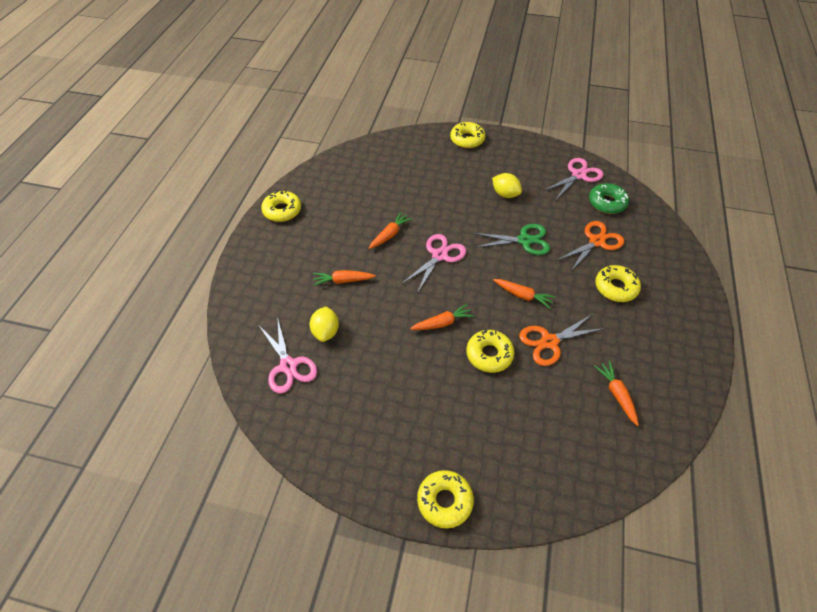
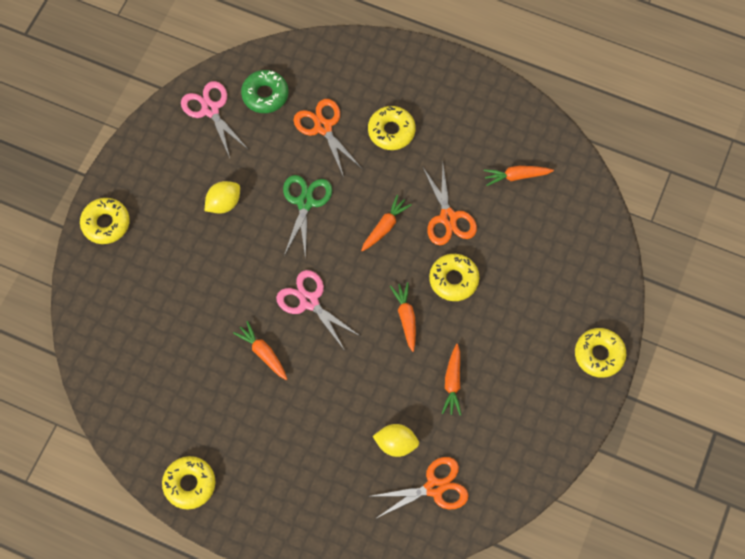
camera: 80 degrees left, 15 degrees up
pink scissors [259,317,317,393] -> orange scissors [368,457,469,519]
orange carrot [313,270,376,286] -> orange carrot moved to [442,344,461,415]

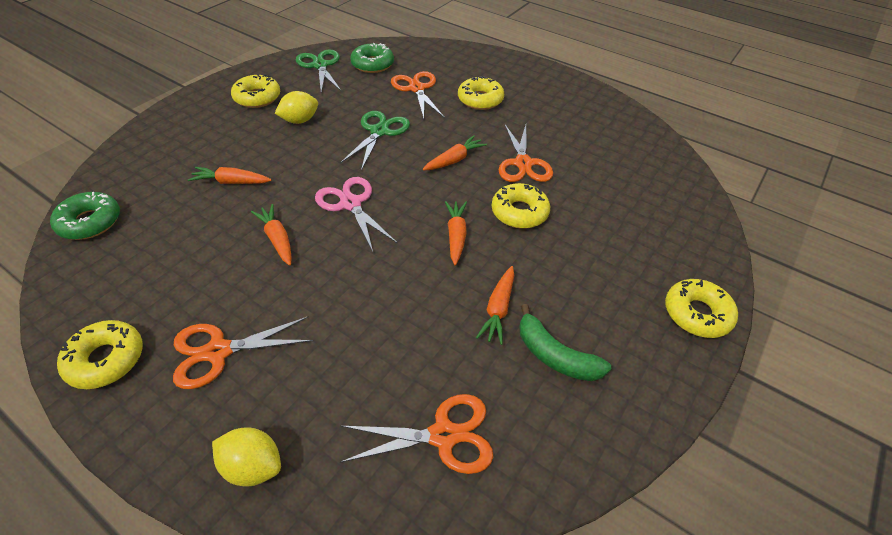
camera: 10 degrees right, 20 degrees down
yellow donut [80,198,130,244] -> yellow donut moved to [231,74,280,108]
pink scissors [181,81,249,158] -> green scissors [296,49,342,92]
yellow lemon [373,424,419,457] -> yellow lemon moved to [212,427,281,486]
orange carrot [484,166,554,186] -> orange carrot moved to [188,167,272,184]
none -> green donut [50,192,120,240]
none -> orange scissors [173,316,313,389]
none -> green banana [519,304,611,381]

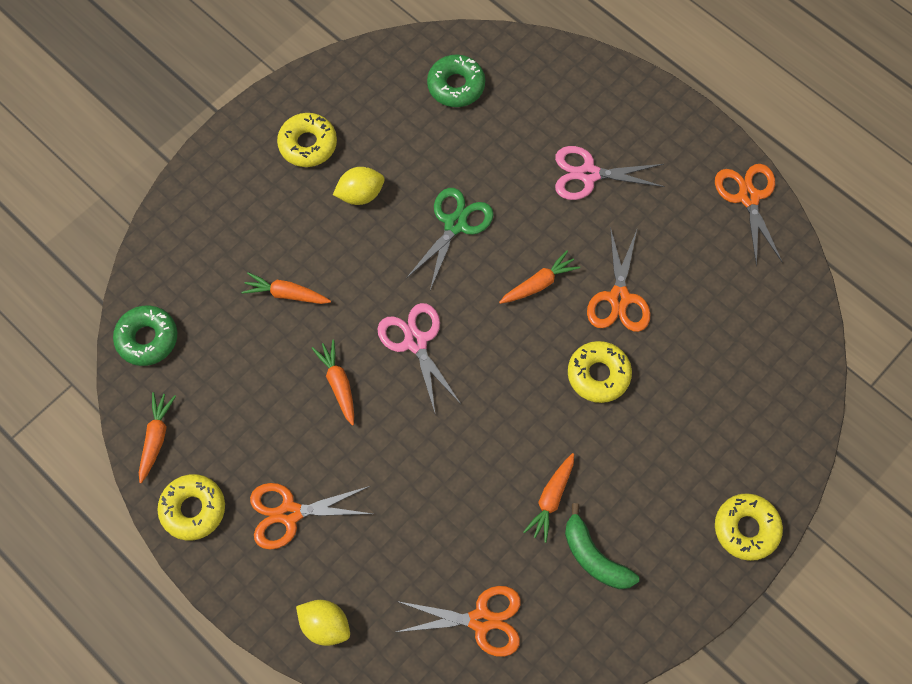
camera: 10 degrees right, 20 degrees up
green scissors [296,49,342,92] -> none
orange scissors [391,71,444,119] -> orange scissors moved to [715,164,782,266]
orange carrot [445,201,467,265] -> orange carrot moved to [139,392,176,484]
yellow donut [458,76,504,110] -> pink scissors [555,146,665,200]

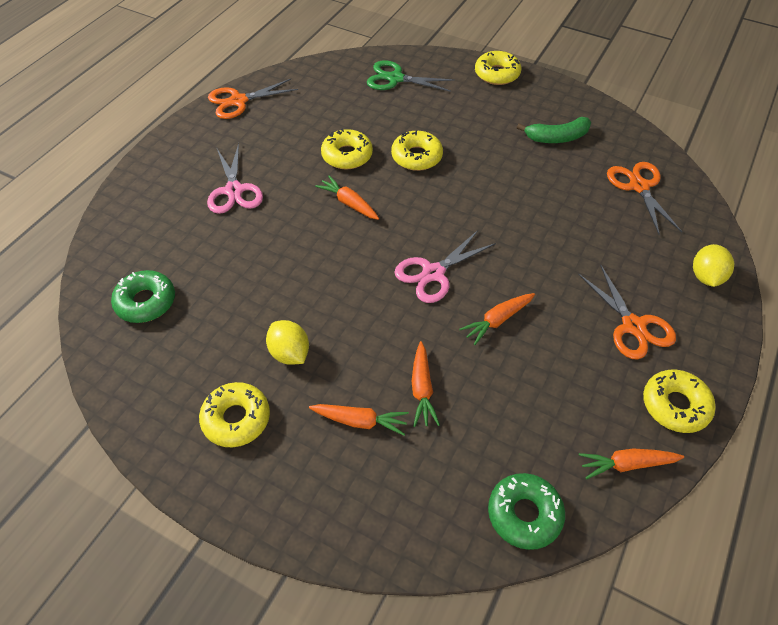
camera: 105 degrees left, 15 degrees down
green scissors [407,188,494,290] -> green scissors moved to [367,60,455,92]
orange carrot [523,453,574,543] -> orange carrot moved to [309,404,409,436]
green banana [565,503,639,589] -> green banana turned 45 degrees clockwise [517,117,591,143]
orange scissors [587,226,651,332] -> yellow donut [321,128,373,169]

